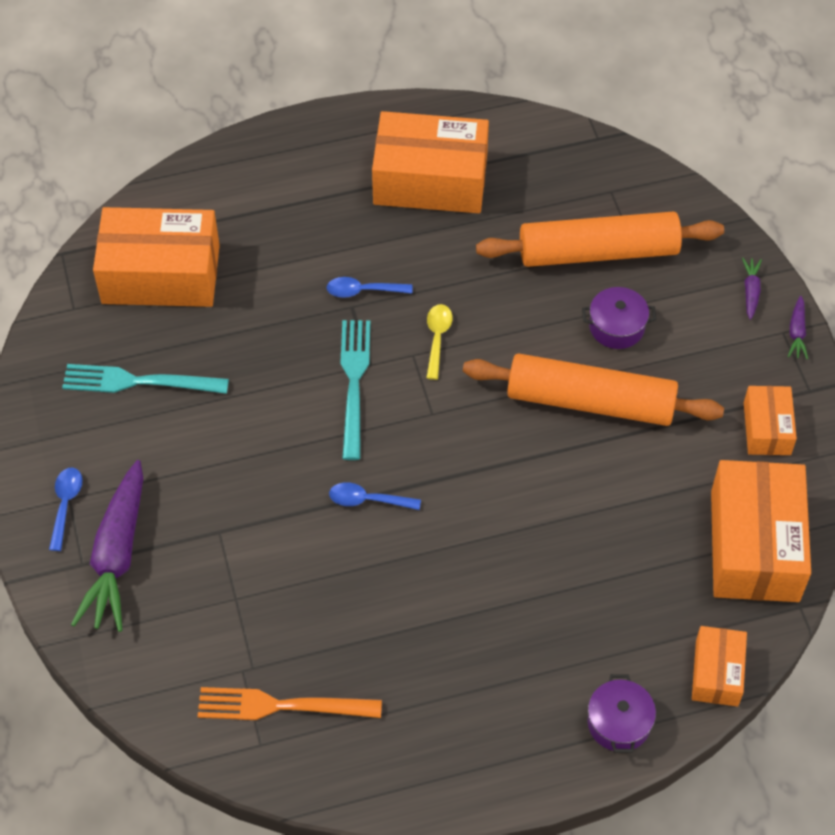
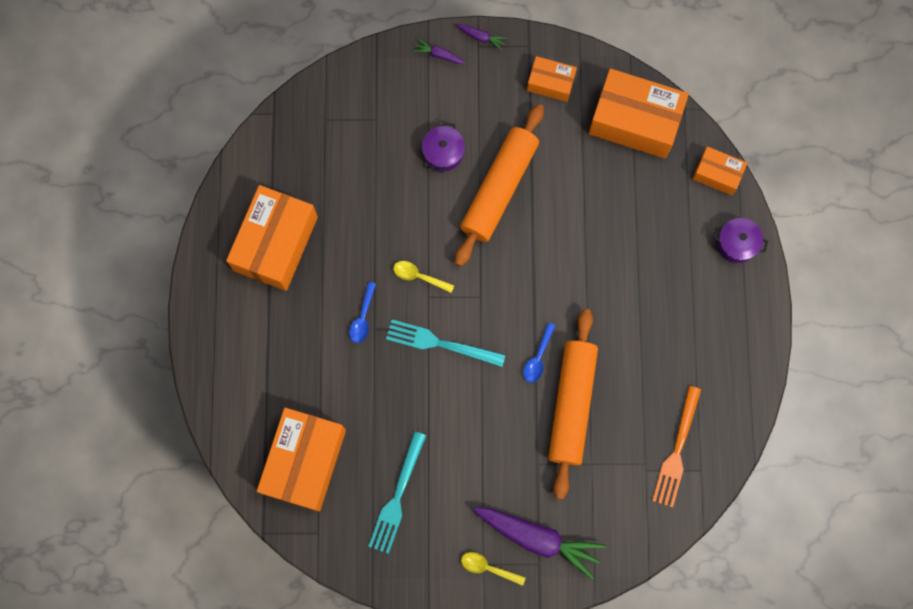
camera: 75 degrees left, 20 degrees up
blue spoon [49,468,83,551] -> yellow spoon [461,552,526,586]
orange rolling pin [476,211,724,267] -> orange rolling pin moved to [548,309,598,499]

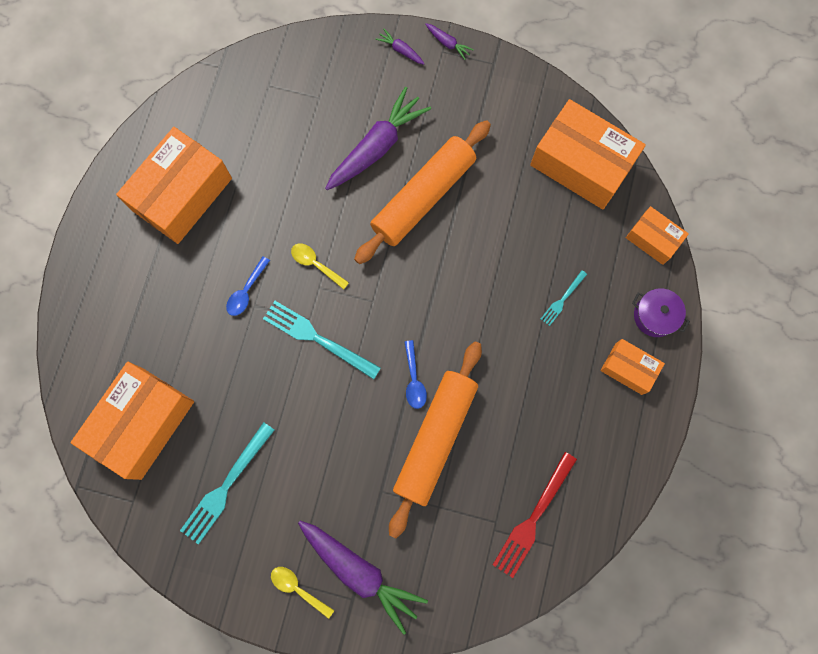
camera: 15 degrees right, 0 degrees up
purple pot [422,122,465,173] -> purple carrot [325,87,431,190]
blue spoon [523,322,556,383] -> blue spoon turned 45 degrees counterclockwise [404,340,427,409]
orange box [527,56,577,102] -> orange box moved to [600,339,665,395]
orange fork [652,386,701,507] -> red fork [493,452,577,578]
none -> turquoise fork [541,270,587,326]

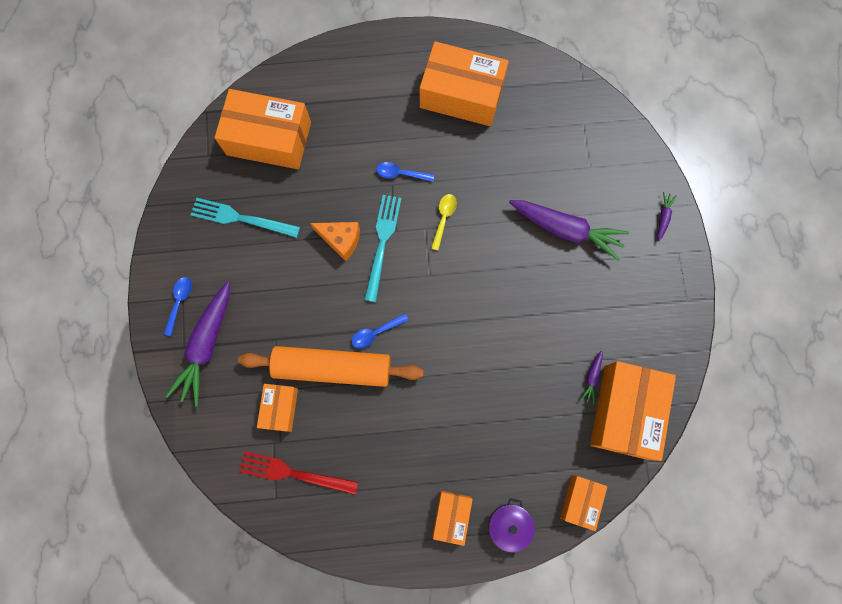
camera: 70 degrees right, 0 degrees up
yellow spoon [271,567,335,619] -> blue spoon [164,277,192,336]
orange rolling pin [354,120,491,264] -> none
purple carrot [425,23,474,60] -> purple carrot moved to [580,350,603,405]
turquoise fork [541,270,587,326] -> none
none -> orange box [257,384,298,432]
none -> orange cheese [310,222,360,261]

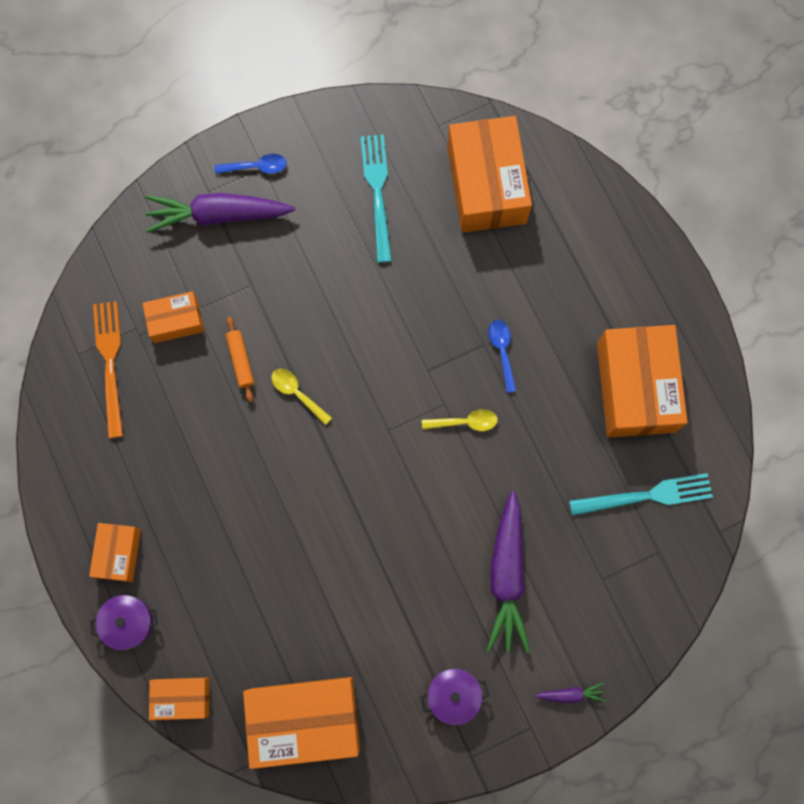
camera: 70 degrees right, 0 degrees up
orange rolling pin [238,346,424,387] -> orange rolling pin [226,317,254,402], size x0.41
red fork [239,451,358,495] -> orange fork [93,301,123,438]
orange cheese [310,222,360,261] -> none
blue spoon [351,314,408,349] -> yellow spoon [271,369,332,425]
turquoise fork [364,195,401,302] -> turquoise fork moved to [569,473,713,516]
orange box [432,491,473,546] -> orange box turned 75 degrees counterclockwise [89,523,141,582]
purple carrot [580,350,603,405] -> none
none -> purple pot [420,668,489,725]

